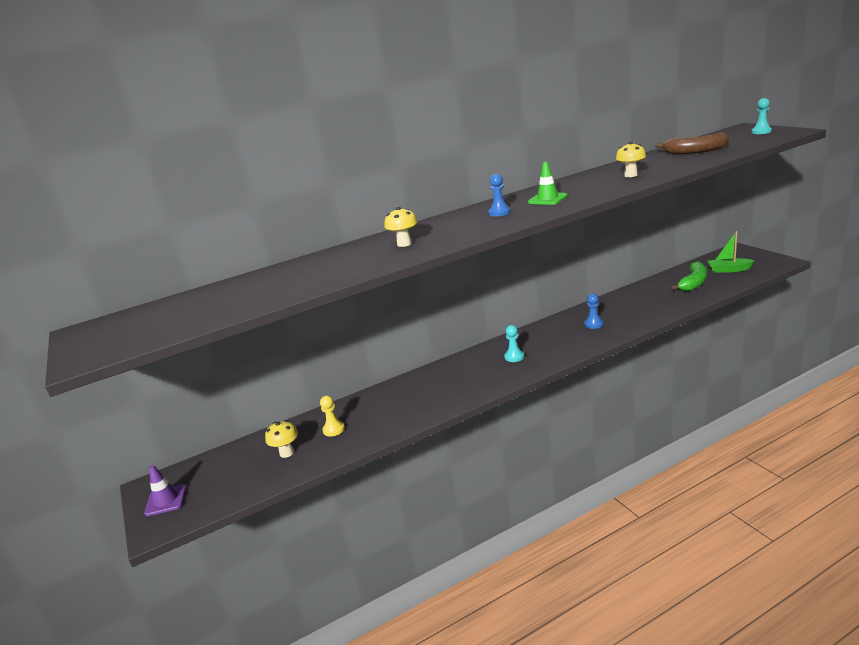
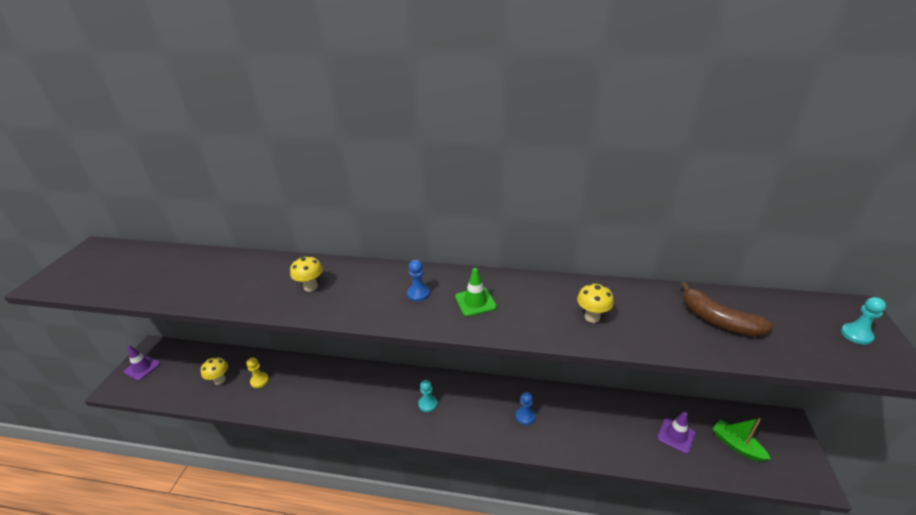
camera: 35 degrees right, 10 degrees up
green banana [670,261,707,291] -> purple traffic cone [657,412,696,454]

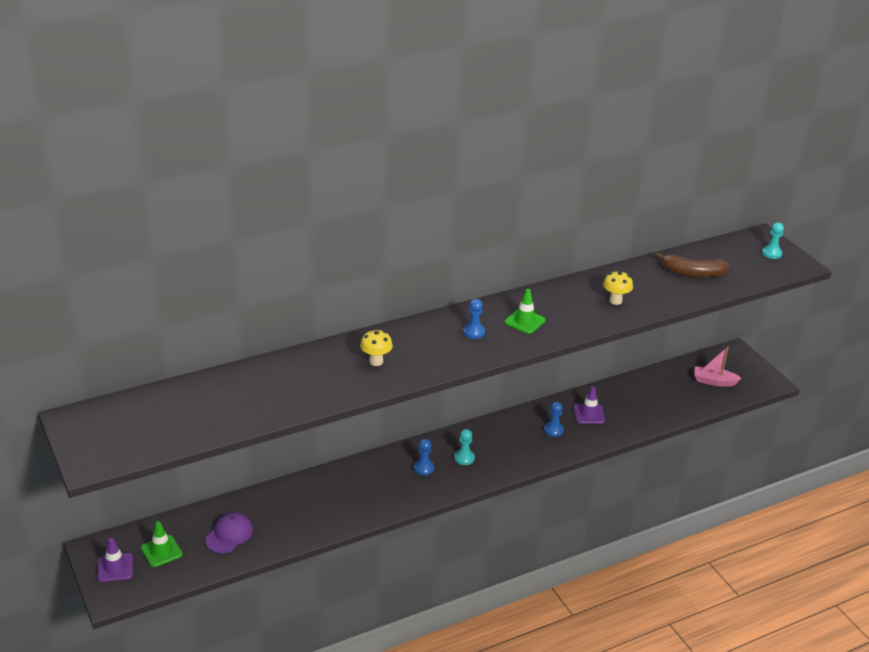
camera: 40 degrees left, 0 degrees up
yellow mushroom [201,356,228,385] -> purple cap [205,512,253,553]
yellow pawn [247,357,269,388] -> none
purple traffic cone [657,412,696,454] -> purple traffic cone moved to [574,386,605,424]
green boat [713,418,771,462] -> pink boat [694,347,742,387]
none -> green traffic cone [141,521,183,567]
none -> blue pawn [414,439,434,476]

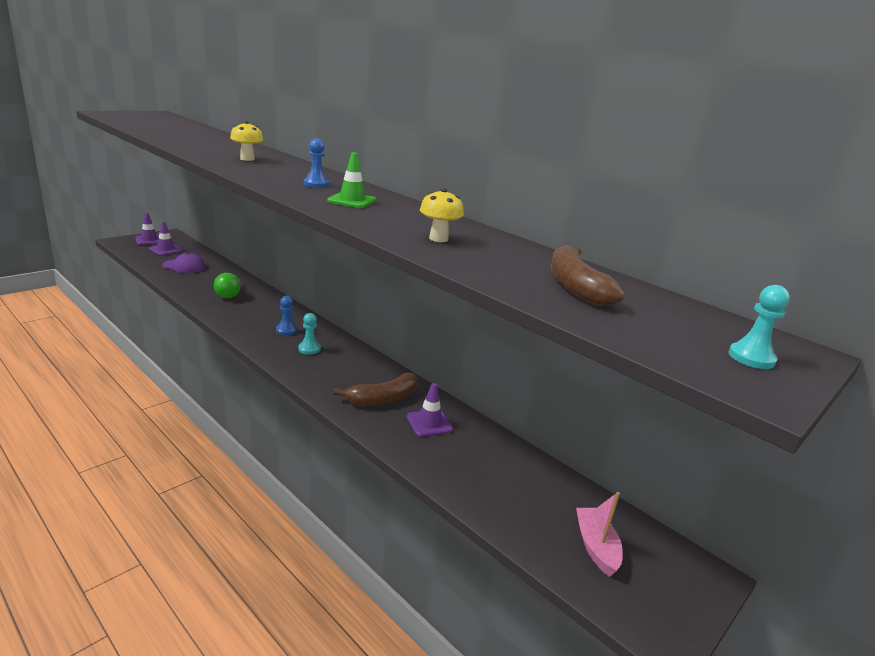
camera: 70 degrees right, 10 degrees down
green traffic cone [141,521,183,567] -> purple traffic cone [149,222,183,256]
blue pawn [544,402,564,437] -> brown banana [333,373,418,406]
none -> green light bulb [214,273,241,298]

